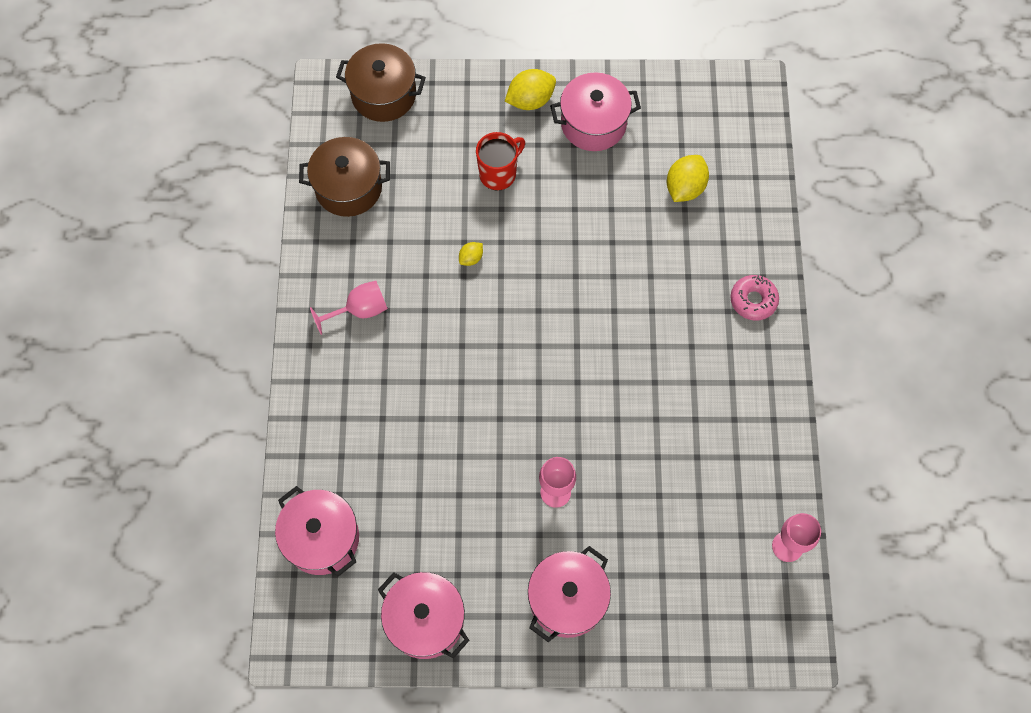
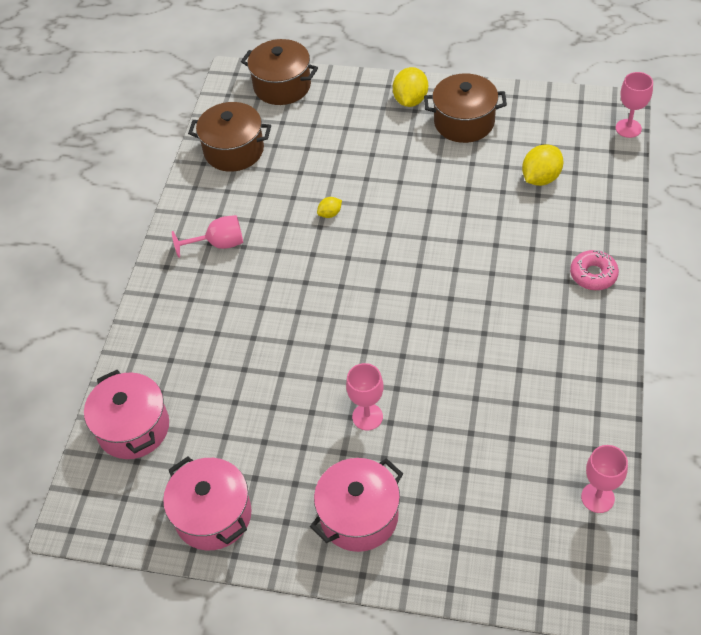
camera: 15 degrees right, 15 degrees down
red mug [476,132,525,190] -> none
yellow lemon [505,69,556,110] -> yellow lemon turned 60 degrees counterclockwise [393,67,428,107]
pink pot [550,72,641,151] -> brown pot [424,73,507,143]
none -> pink goblet [615,72,653,138]

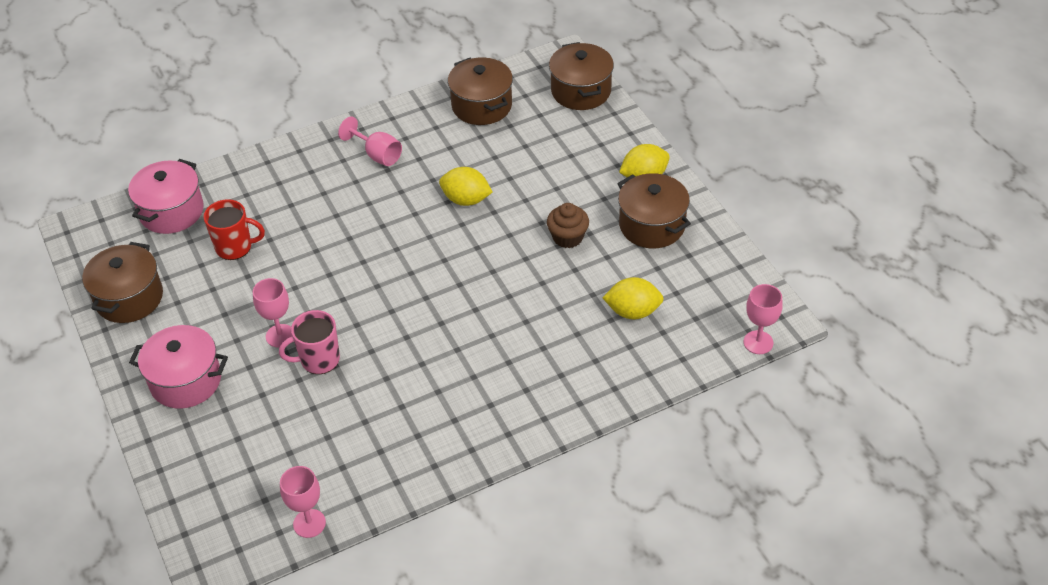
camera: 50 degrees right, 5 degrees down
pink pot [163,456,252,550] -> brown pot [82,242,163,323]
yellow lemon [317,197,342,218] -> yellow lemon [439,167,492,206], size x1.89
pink donut [570,250,619,290] -> none
none -> red mug [204,199,265,260]
none -> pink mug [279,310,340,374]
none -> brown cupcake [547,203,589,248]

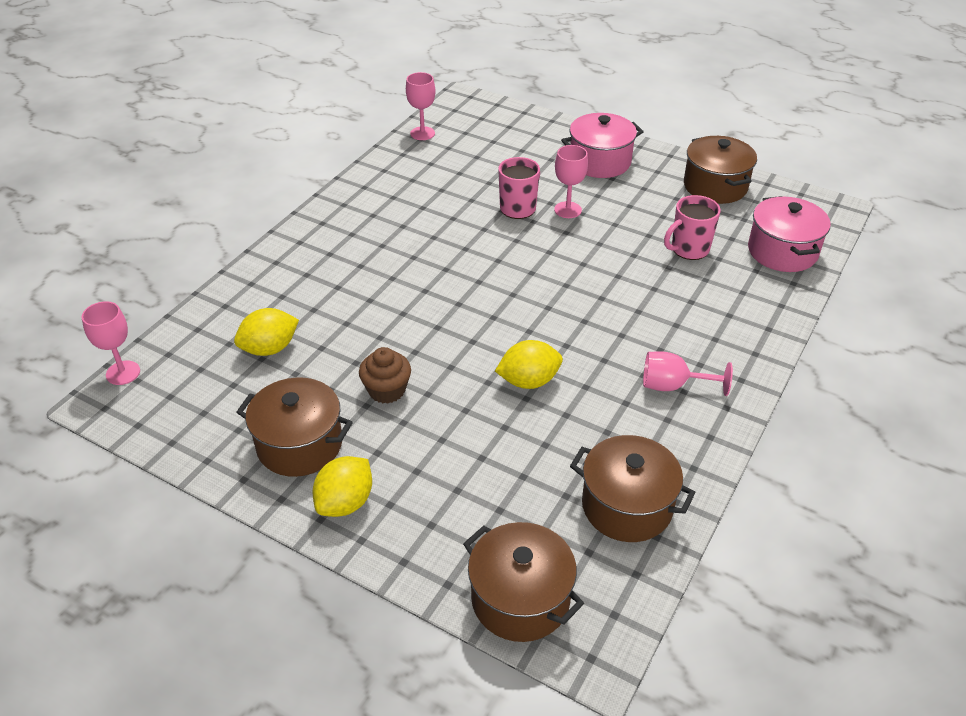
camera: 145 degrees right, 5 degrees down
red mug [204,199,265,260] -> pink mug [664,195,721,260]

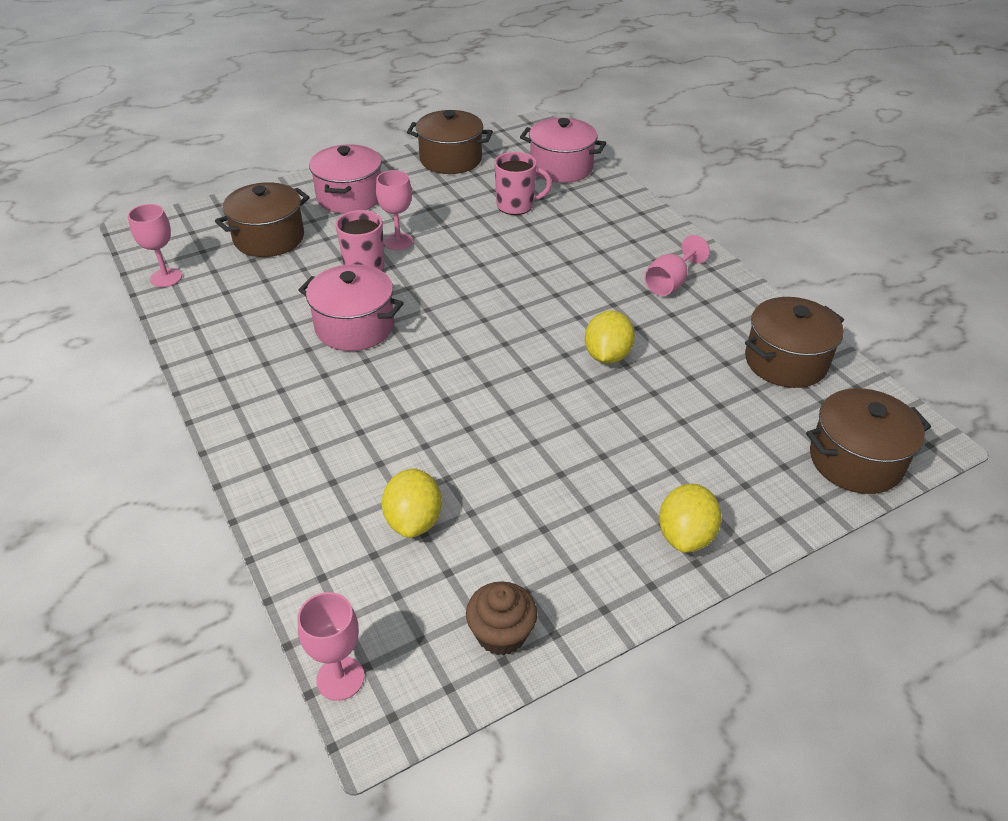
camera: 60 degrees left, 0 degrees up
brown pot [236,377,353,477] -> brown pot moved to [215,182,310,257]
yellow lemon [312,456,372,517] -> yellow lemon turned 45 degrees clockwise [659,484,722,553]
brown cupcake [359,347,411,404] -> brown cupcake moved to [466,582,537,656]
pink mug [664,195,721,260] -> pink mug turned 90 degrees counterclockwise [494,152,552,215]
none -> pink pot [298,264,404,351]

